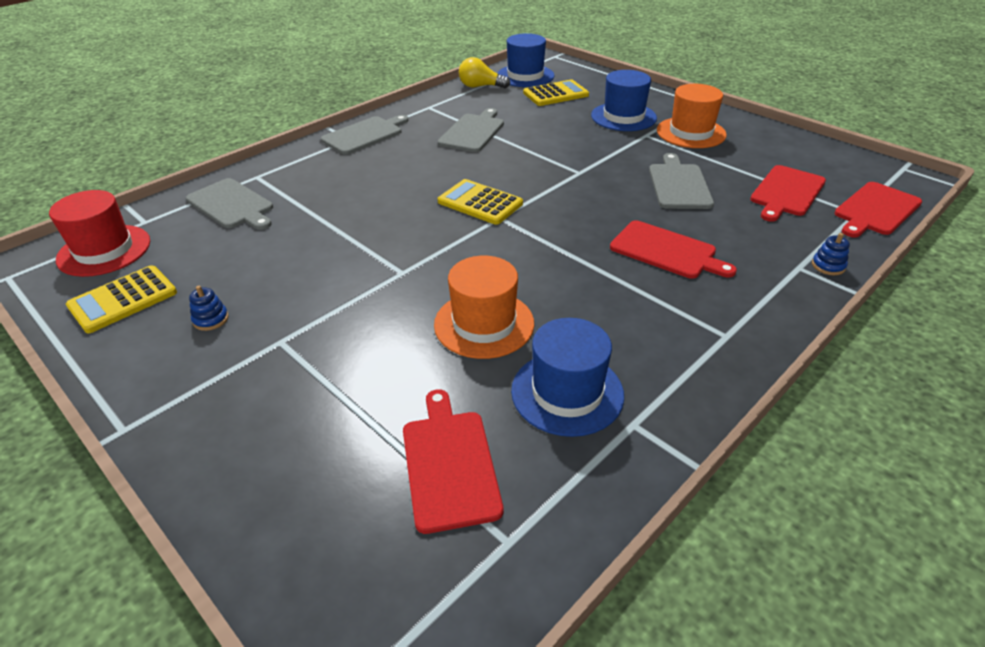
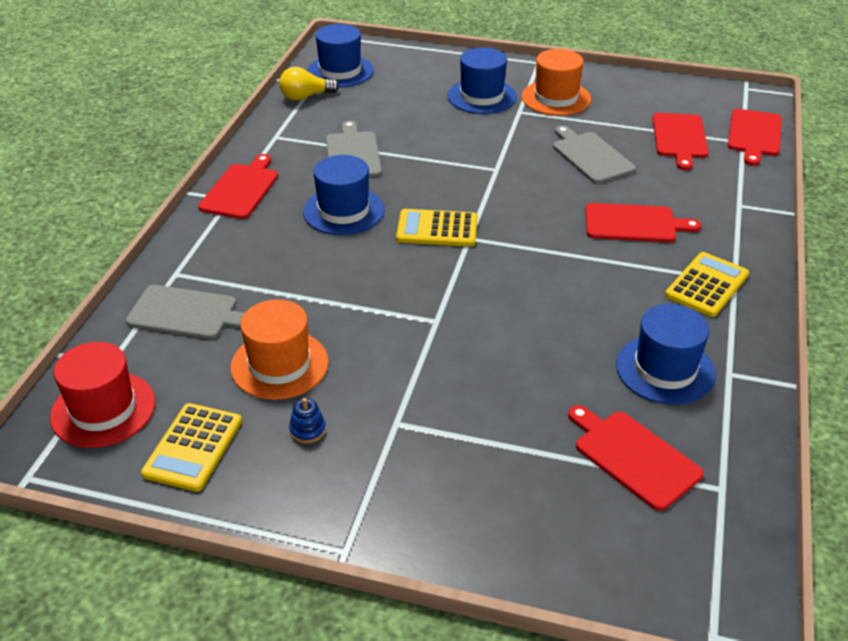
camera: 30 degrees left, 0 degrees up
grey cutting board [321,115,408,155] -> red cutting board [198,154,278,219]
orange hat [434,256,534,359] -> orange hat moved to [230,299,329,400]
yellow calculator [523,80,589,106] -> yellow calculator moved to [665,252,749,317]
blue stacking toy [812,233,850,275] -> none
none -> blue hat [303,155,385,235]

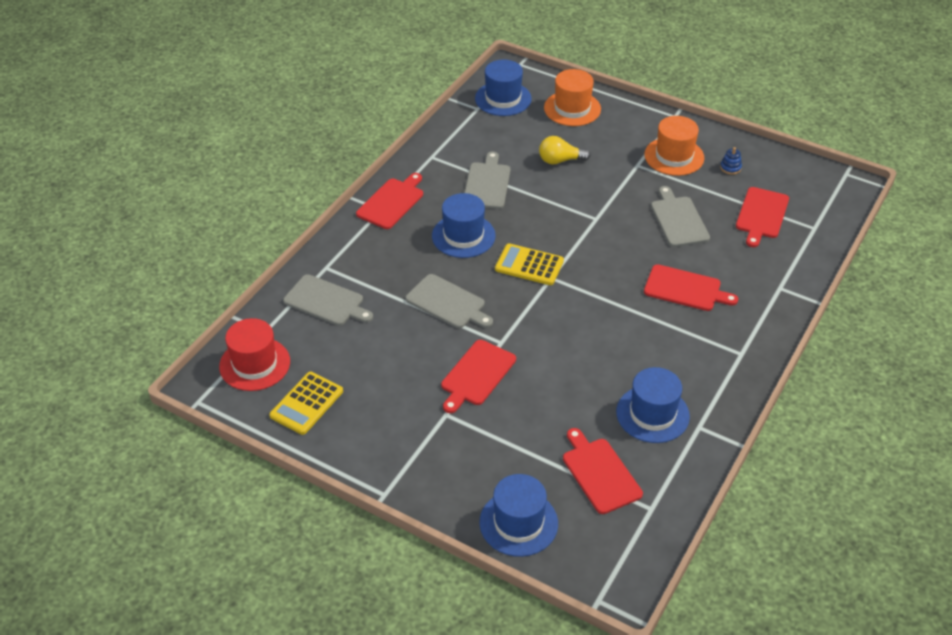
camera: 15 degrees right, 5 degrees up
orange hat [230,299,329,400] -> orange hat moved to [544,69,601,126]
yellow light bulb [279,67,339,101] -> yellow light bulb moved to [539,136,591,165]
blue stacking toy [289,398,326,444] -> blue stacking toy moved to [720,147,742,175]
blue hat [447,47,517,114] -> blue hat moved to [479,474,558,557]
yellow calculator [665,252,749,317] -> none
red cutting board [728,109,782,166] -> red cutting board moved to [441,340,516,413]
none -> grey cutting board [406,274,493,328]

